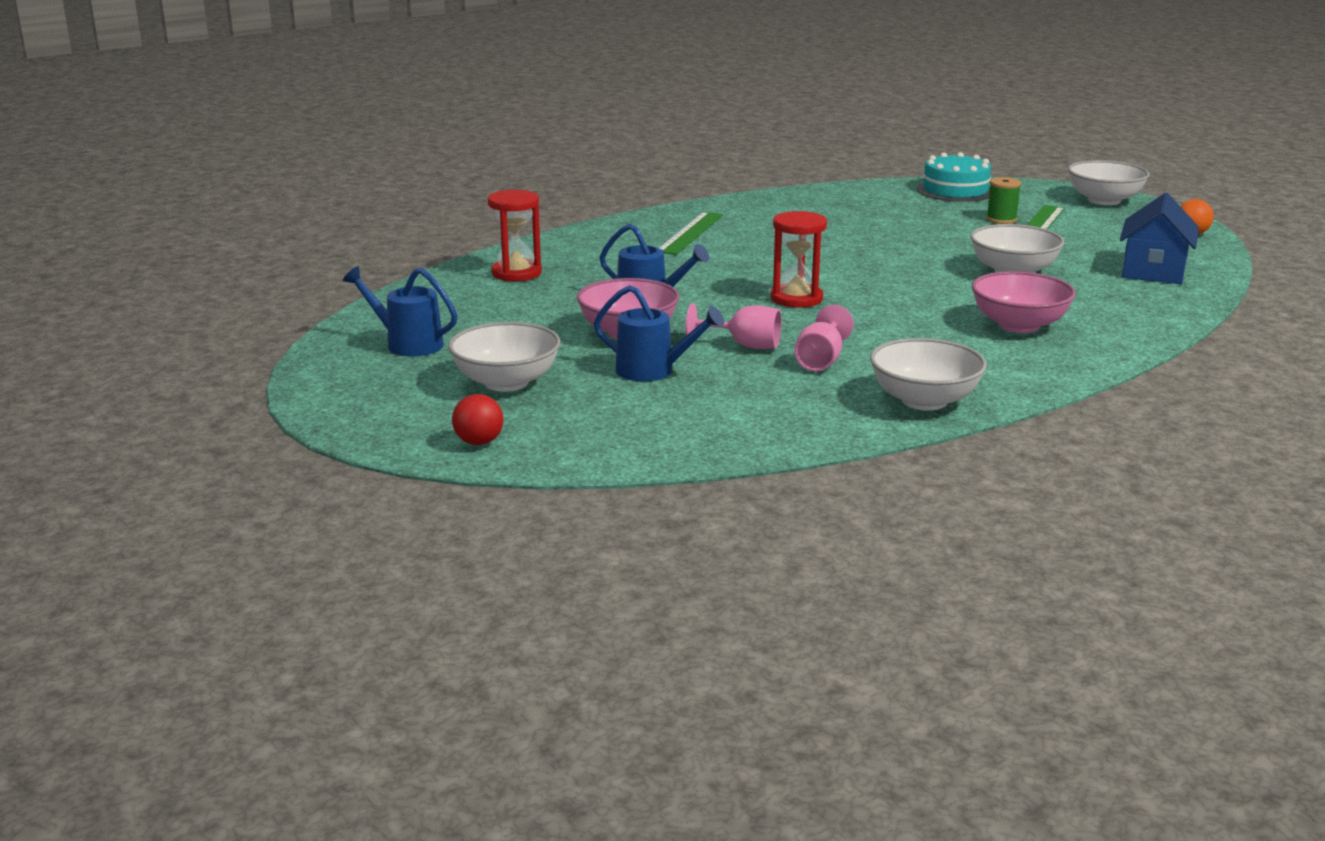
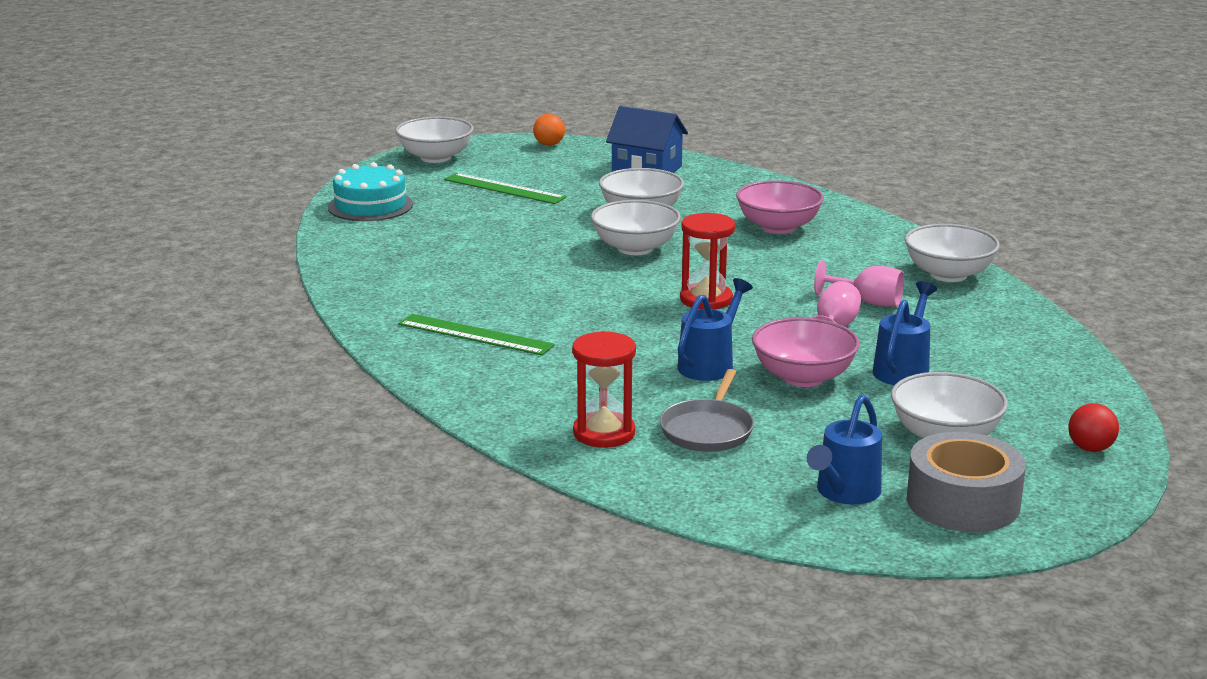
camera: 85 degrees left, 0 degrees up
green spool [986,177,1021,224] -> none
none -> white bowl [591,200,681,255]
none -> grey pan [660,369,754,452]
none -> grey tape [907,432,1026,532]

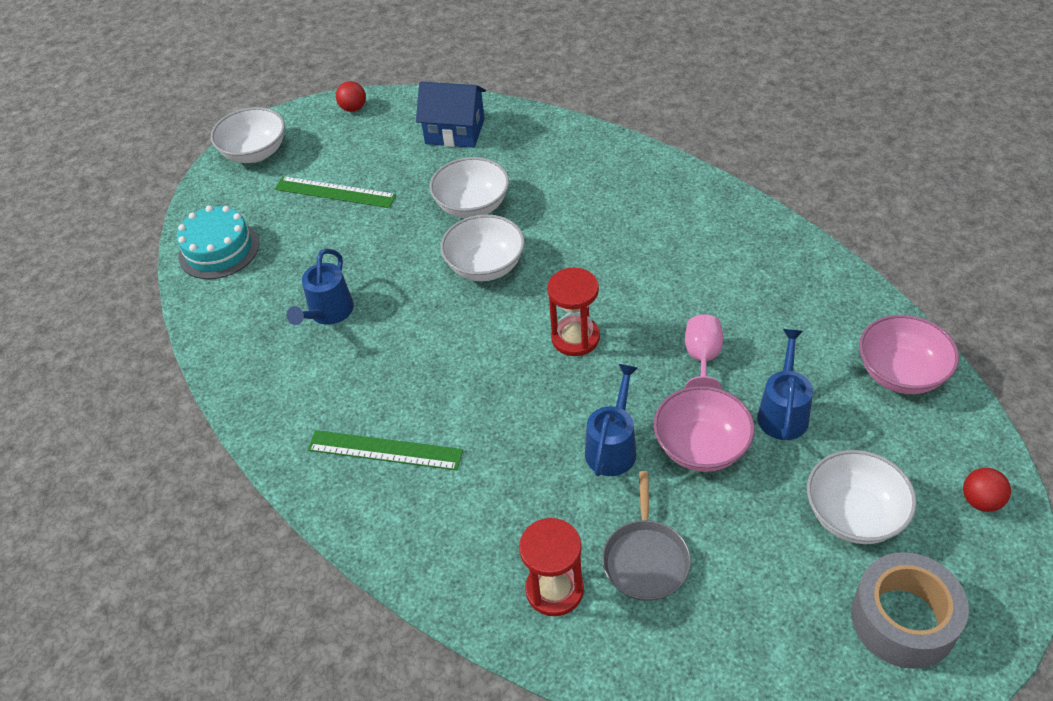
camera: 10 degrees left, 25 degrees up
orange ball [533,114,565,146] -> red ball [336,81,366,112]
pink bowl [736,180,824,234] -> pink bowl moved to [859,315,959,394]
blue watering can [807,395,882,505] -> blue watering can moved to [286,249,354,325]
pink goblet [814,260,904,307] -> none
white bowl [905,224,1000,282] -> none

